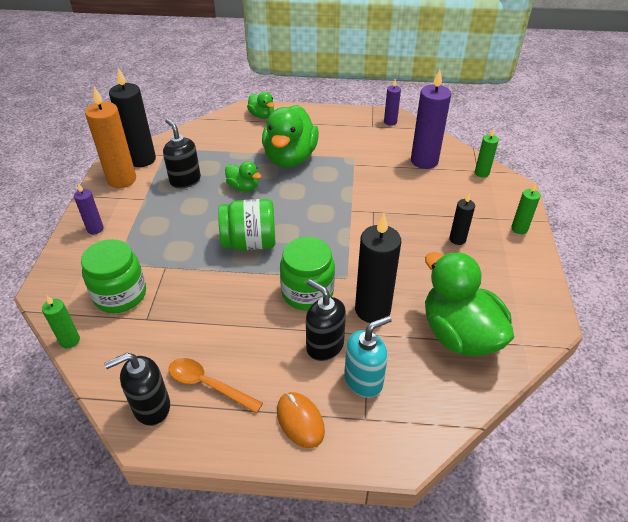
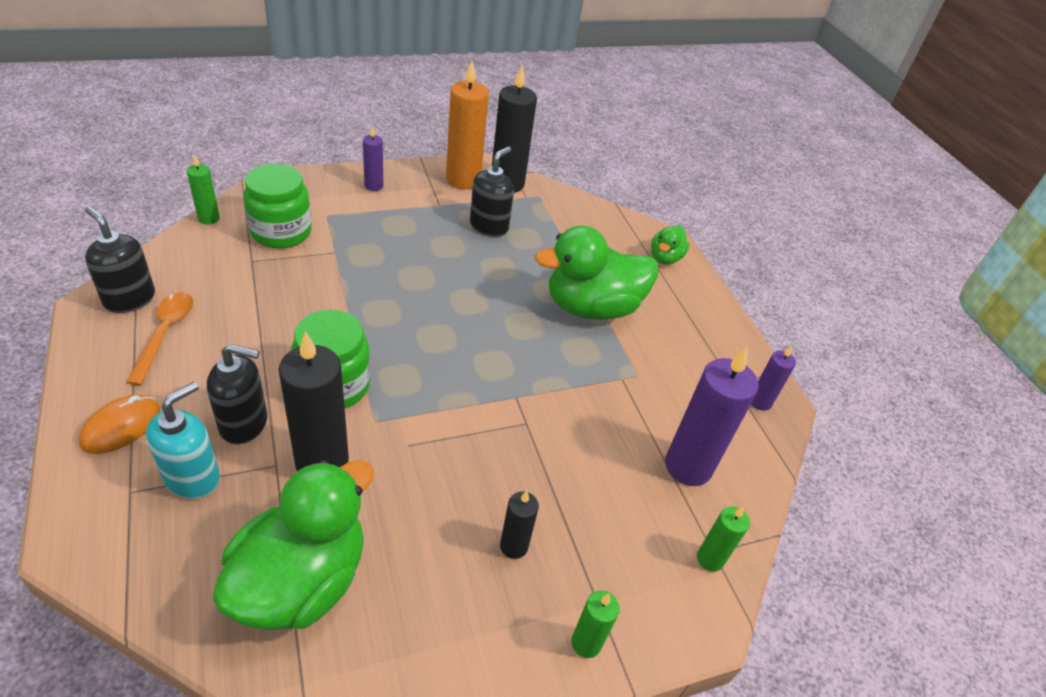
camera: 60 degrees right, 0 degrees up
green jar [218,199,276,250] -> none
green duck [225,161,261,192] -> none
black soap dispenser [306,279,346,361] -> black soap dispenser turned 75 degrees clockwise [207,344,267,444]
turquoise soap dispenser [344,316,392,398] -> turquoise soap dispenser turned 90 degrees counterclockwise [146,382,220,499]

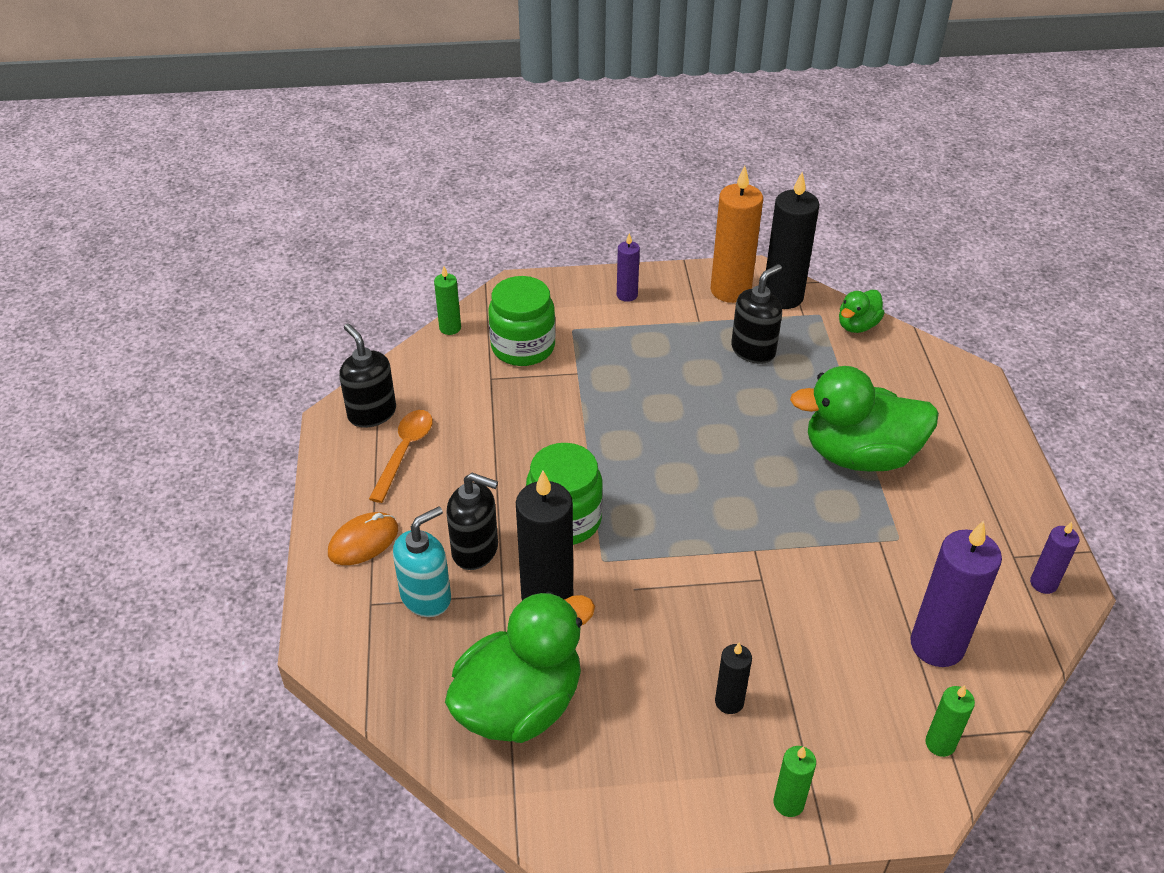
camera: 20 degrees right, 0 degrees up
green duck [651,226,689,264] -> green duck moved to [839,290,885,333]

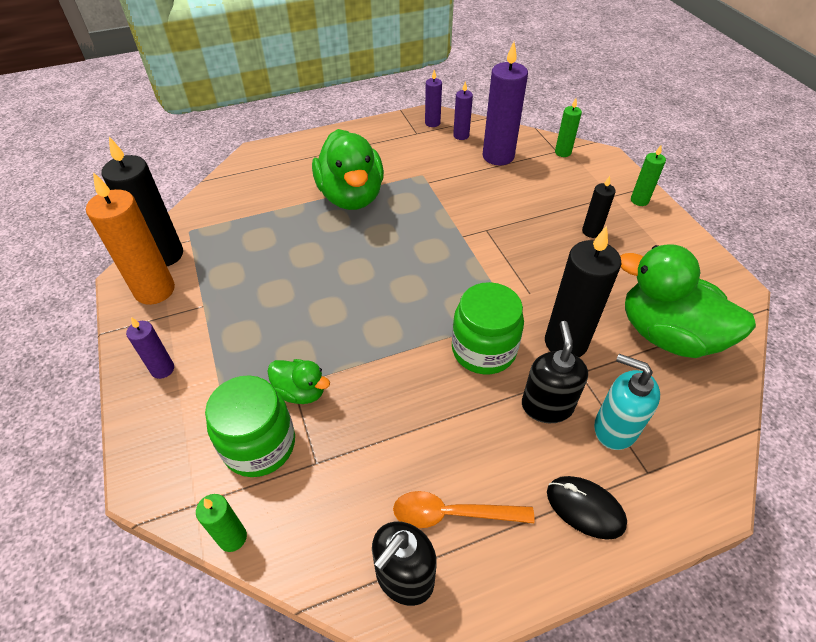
camera: 105 degrees left, 5 degrees up
orange mouse [328,512,398,565] -> black mouse [547,476,627,540]
black soap dispenser [731,264,782,364] -> none
green duck [839,290,885,333] -> green duck moved to [267,359,330,404]
none -> purple candle [453,81,473,140]

